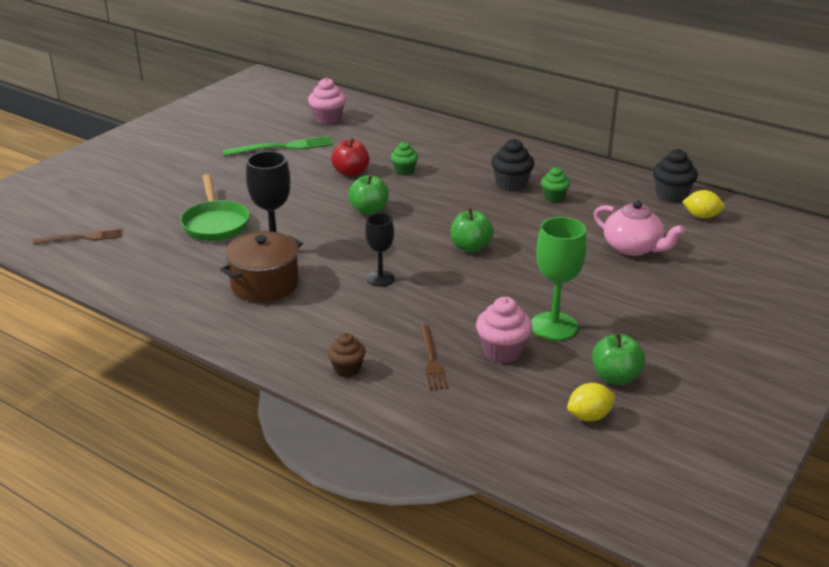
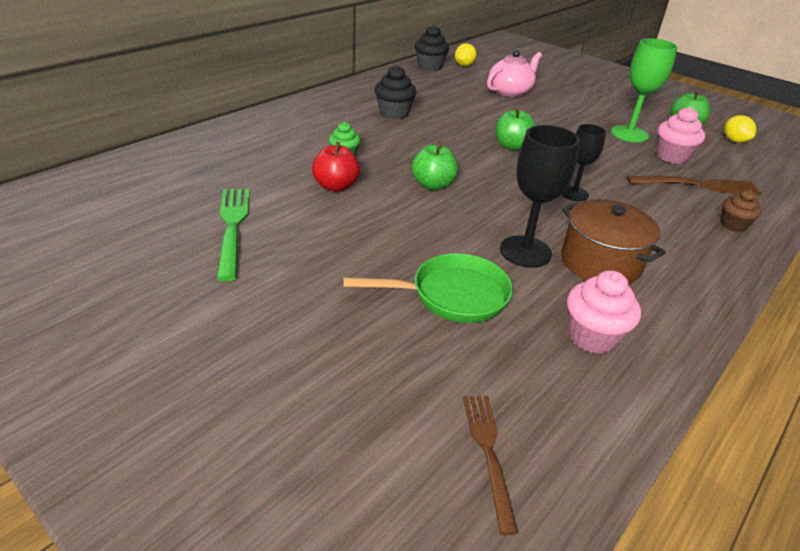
camera: 85 degrees left, 5 degrees up
pink cupcake [308,78,346,125] -> pink cupcake moved to [567,270,641,354]
brown fork [419,325,448,390] -> brown fork [627,176,762,194], size x1.50
green cupcake [541,167,570,202] -> none

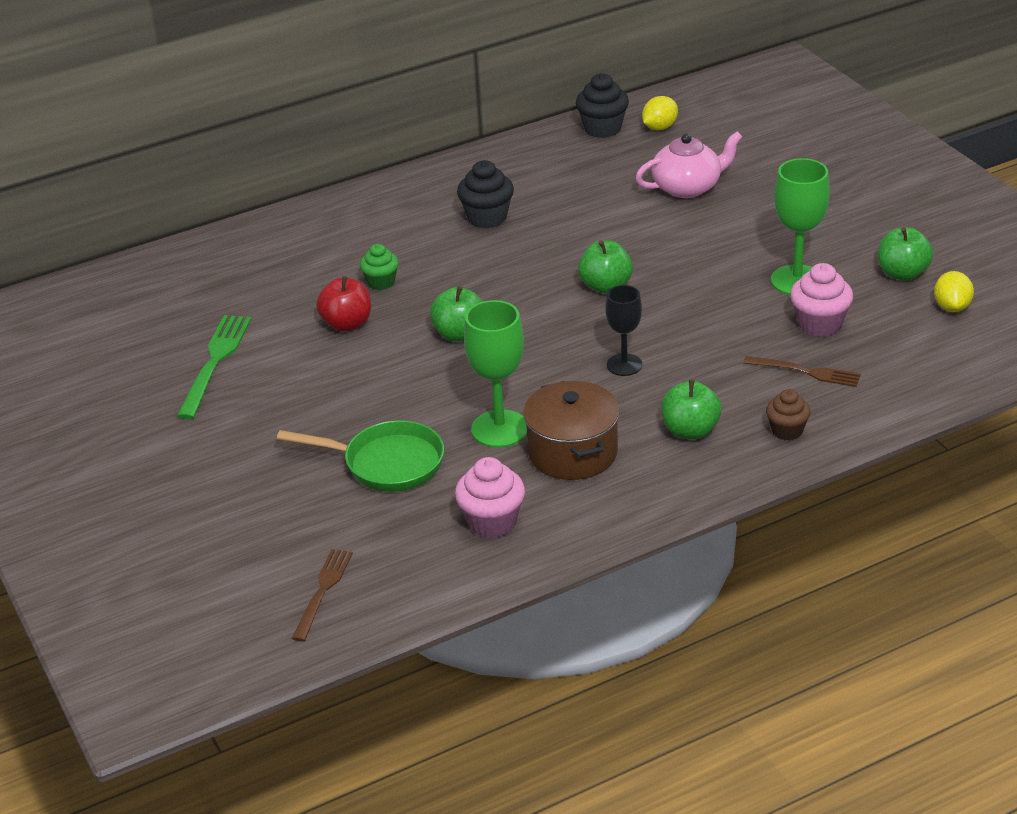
camera: 25 degrees right, 0 degrees up
black goblet [500,125,580,268] -> green goblet [464,300,527,448]
brown fork [627,176,762,194] -> brown fork [743,356,861,387], size x0.67
none -> green apple [661,380,721,439]

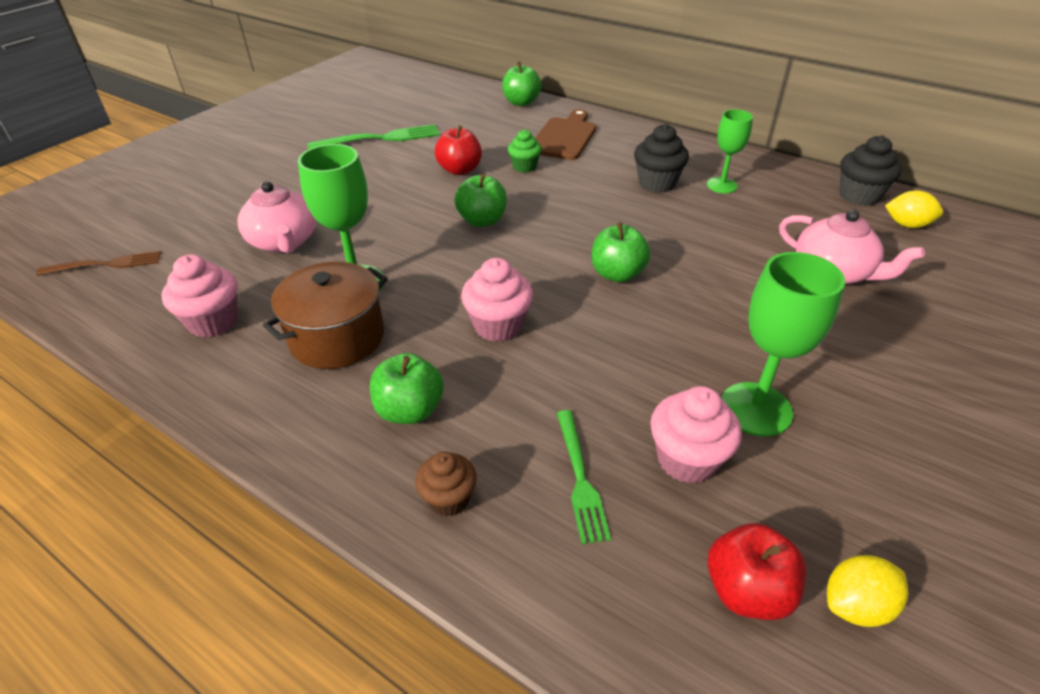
camera: 60 degrees right, 5 degrees up
green pan [277,420,444,492] -> pink teapot [237,181,316,253]
black goblet [605,285,642,376] -> pink cupcake [461,258,533,342]
brown fork [743,356,861,387] -> green fork [557,410,611,544]
green apple [878,227,933,281] -> green apple moved to [502,62,542,106]
none -> brown cutting board [535,109,596,160]
none -> green goblet [707,109,753,193]
none -> red apple [707,523,807,620]

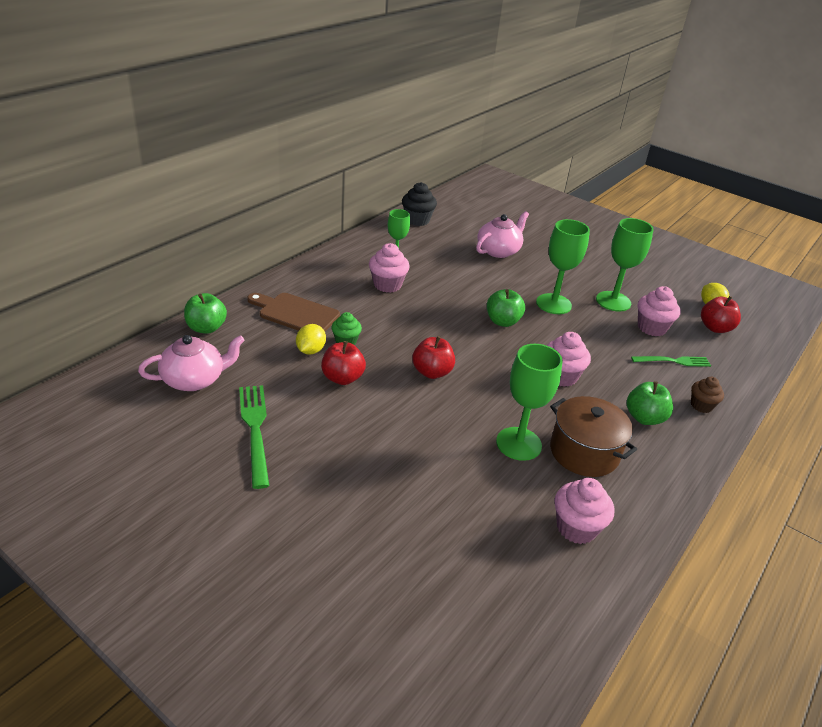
camera: 90 degrees left, 5 degrees down
brown fork [36,251,161,275] -> none
pink teapot [237,181,316,253] -> pink teapot moved to [138,335,245,391]
green apple [455,174,507,227] -> red apple [412,336,455,379]
black cupcake [634,124,689,193] -> pink cupcake [369,243,410,293]
yellow lemon [885,190,943,228] -> yellow lemon moved to [296,324,326,355]
none -> green goblet [536,219,590,314]

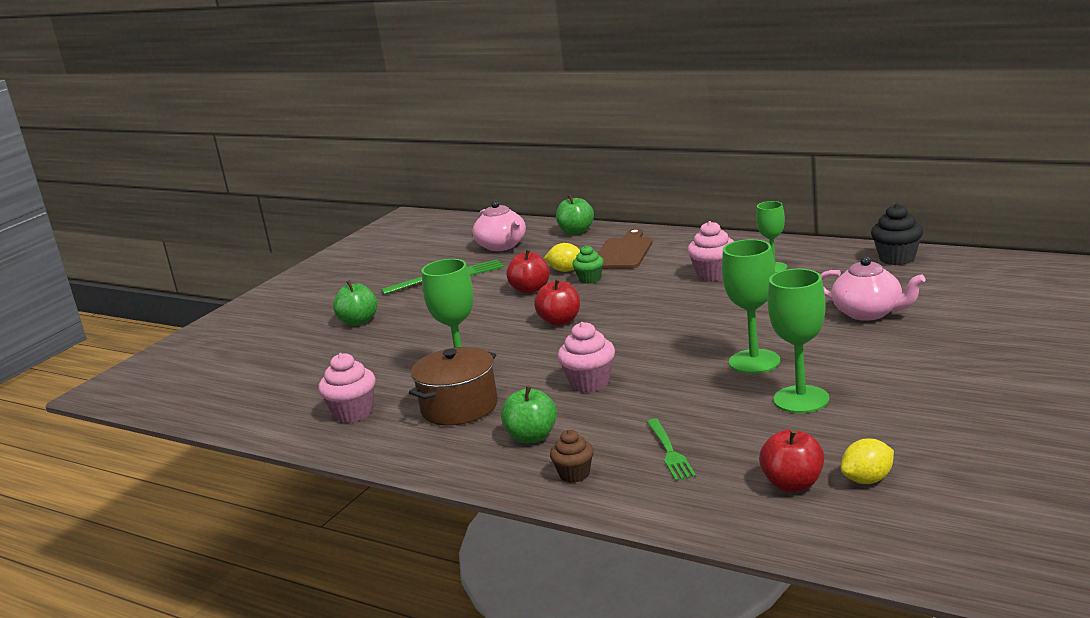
camera: 90 degrees right, 15 degrees down
green apple [487,289,525,327] -> green apple moved to [333,280,377,326]
pink cupcake [638,286,681,336] -> none

